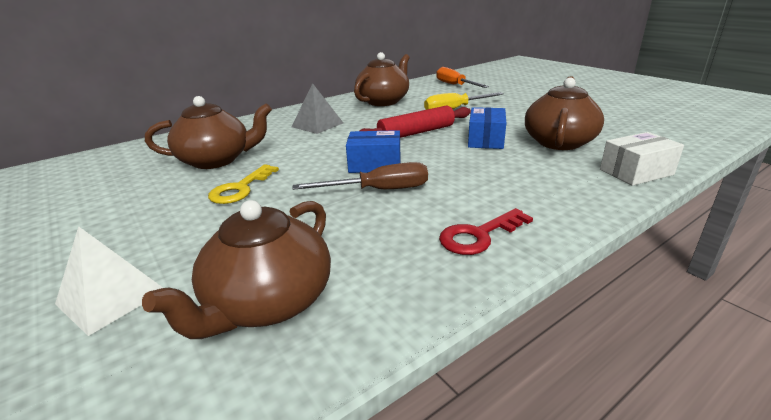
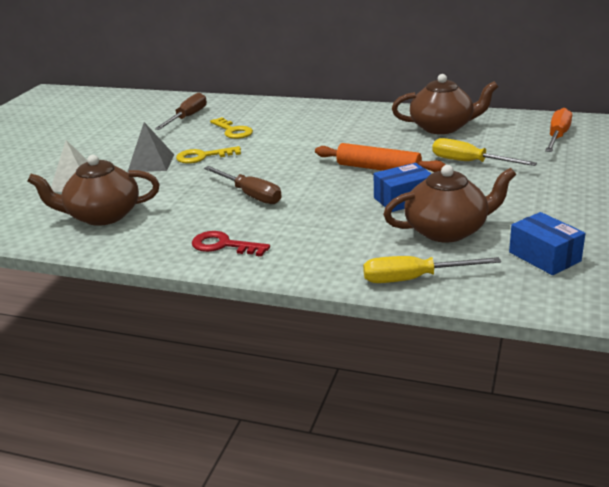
camera: 55 degrees right, 0 degrees up
brown teapot [145,96,272,169] -> yellow key [210,117,253,139]
grey pyramid [292,83,343,134] -> grey pyramid moved to [128,122,174,172]
blue box [346,130,401,173] -> blue box moved to [509,212,586,275]
red rolling pin [359,105,471,138] -> orange rolling pin [315,143,446,172]
white box [600,132,684,186] -> yellow screwdriver [363,256,501,283]
none -> brown screwdriver [155,93,207,130]

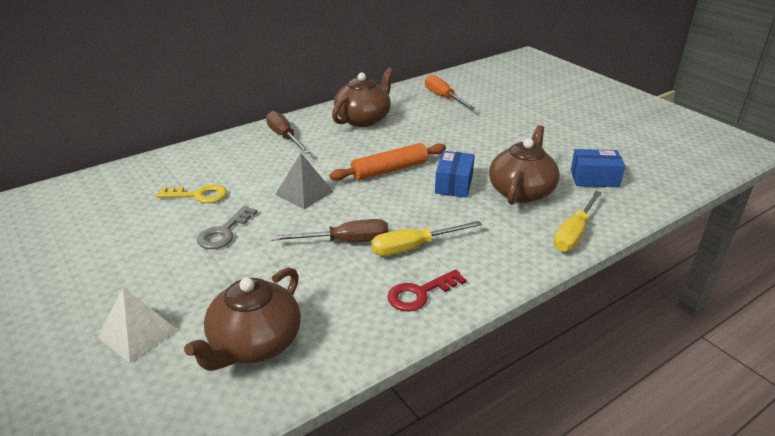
camera: 55 degrees left, 5 degrees up
grey pyramid [128,122,174,172] -> grey pyramid moved to [275,153,334,209]
brown screwdriver [155,93,207,130] -> brown screwdriver moved to [266,111,310,154]
yellow key [176,146,241,164] -> grey key [197,206,257,249]
yellow screwdriver [432,138,537,166] -> yellow screwdriver moved to [371,221,482,256]

